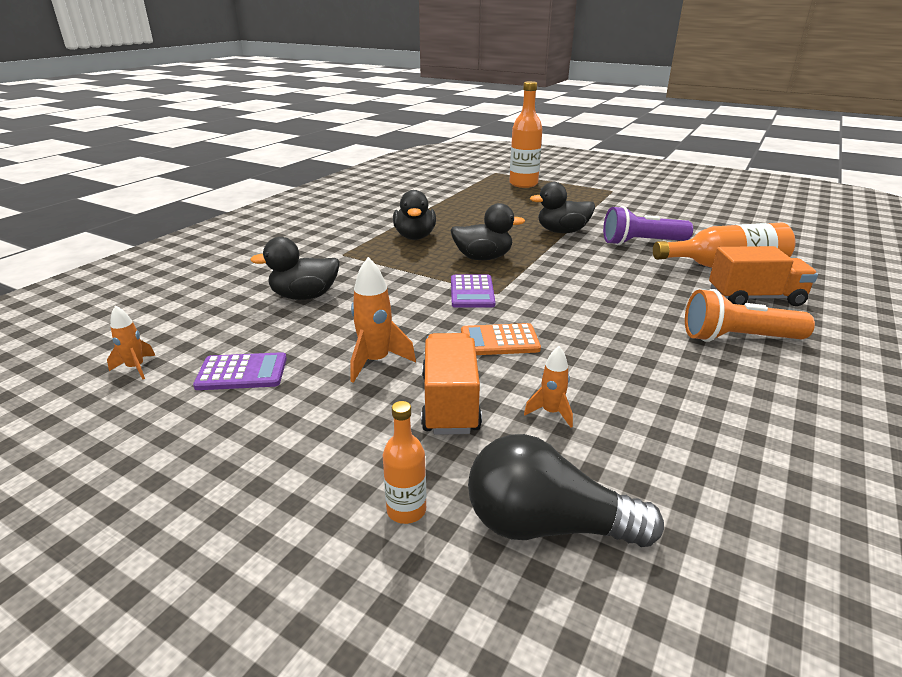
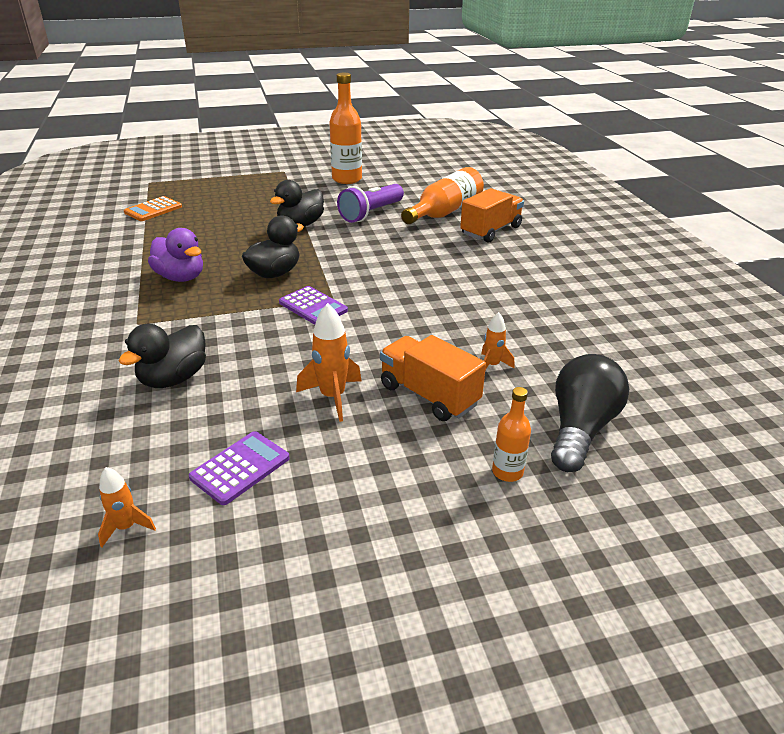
camera: 45 degrees left, 5 degrees up
black duck [393,190,436,240] -> purple duck [148,228,203,282]
orange calculator [461,323,541,355] -> orange calculator moved to [124,196,182,221]
black light bulb [468,434,664,547] -> black light bulb turned 150 degrees clockwise [551,354,629,472]
orange bottle [509,81,542,188] -> orange bottle moved to [329,73,362,184]
orange flashlight [685,289,815,342] -> none

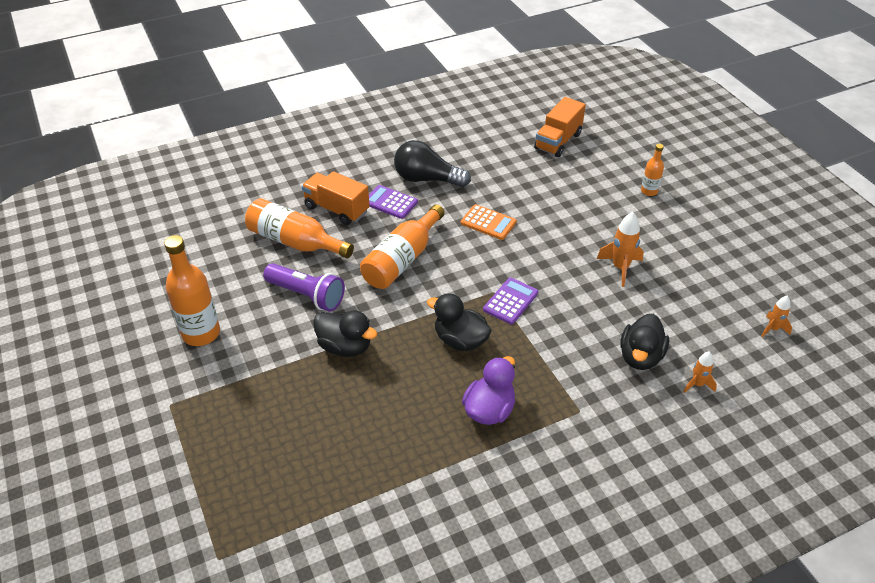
camera: 100 degrees left, 10 degrees up
black duck [119,324,206,388] -> black duck turned 90 degrees clockwise [620,314,669,370]
orange calculator [124,196,182,221] -> orange calculator moved to [461,204,517,240]
purple calculator [189,431,290,505] -> purple calculator moved to [369,185,418,219]
orange truck [380,335,486,421] -> orange truck moved to [534,97,586,157]
orange rocket [481,312,515,370] -> orange rocket moved to [684,351,717,393]
black light bulb [551,354,629,472] -> black light bulb moved to [394,140,471,187]
none -> orange bottle [360,204,445,289]

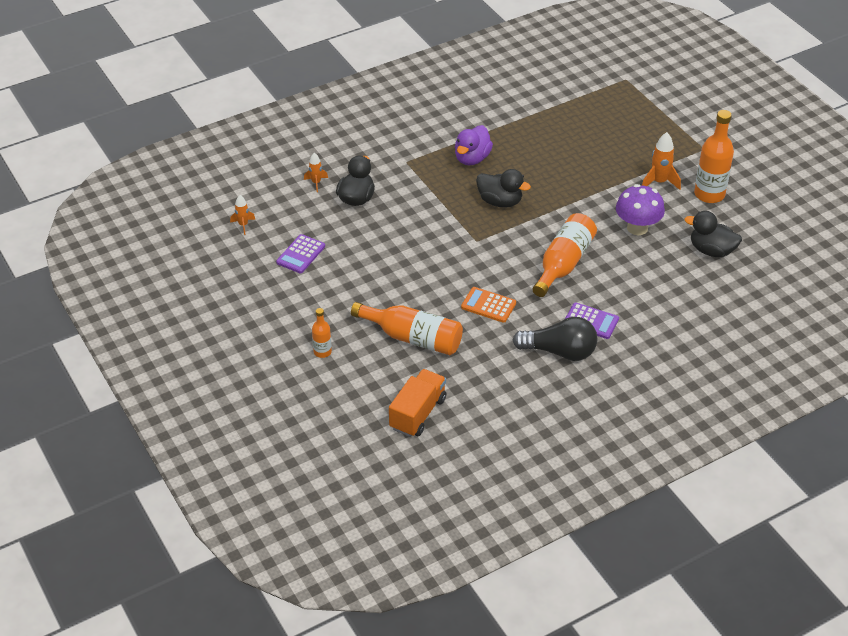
camera: 175 degrees right, 0 degrees up
orange bottle [245,198,354,258] -> orange bottle moved to [351,302,463,355]
purple flashlight [263,263,345,312] -> purple mushroom [616,184,665,235]
orange truck [301,171,370,225] -> none
black duck [313,311,378,357] -> black duck moved to [684,211,742,257]
purple calculator [483,277,538,324] -> purple calculator moved to [276,234,325,273]
orange rocket [597,212,644,287] -> orange rocket moved to [642,132,681,190]

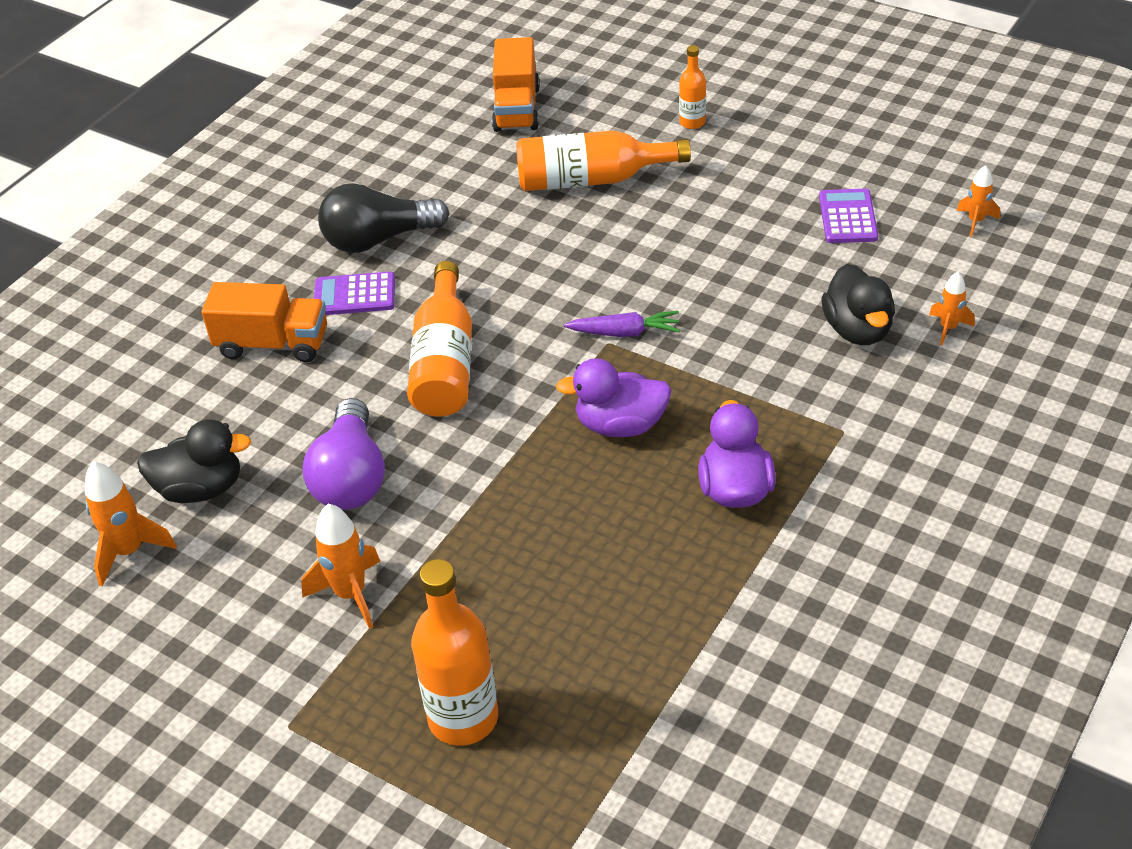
camera: 155 degrees right, 0 degrees up
orange calculator [461,287,516,323] -> none
black duck [476,169,531,208] -> purple duck [556,358,671,437]
purple mushroom [616,184,665,235] -> purple light bulb [303,398,385,510]
orange bottle [694,110,734,203] -> orange bottle moved to [411,559,498,746]
none -> orange rocket [85,461,177,587]
none -> orange truck [202,282,327,362]
none -> purple carrot [564,311,680,337]

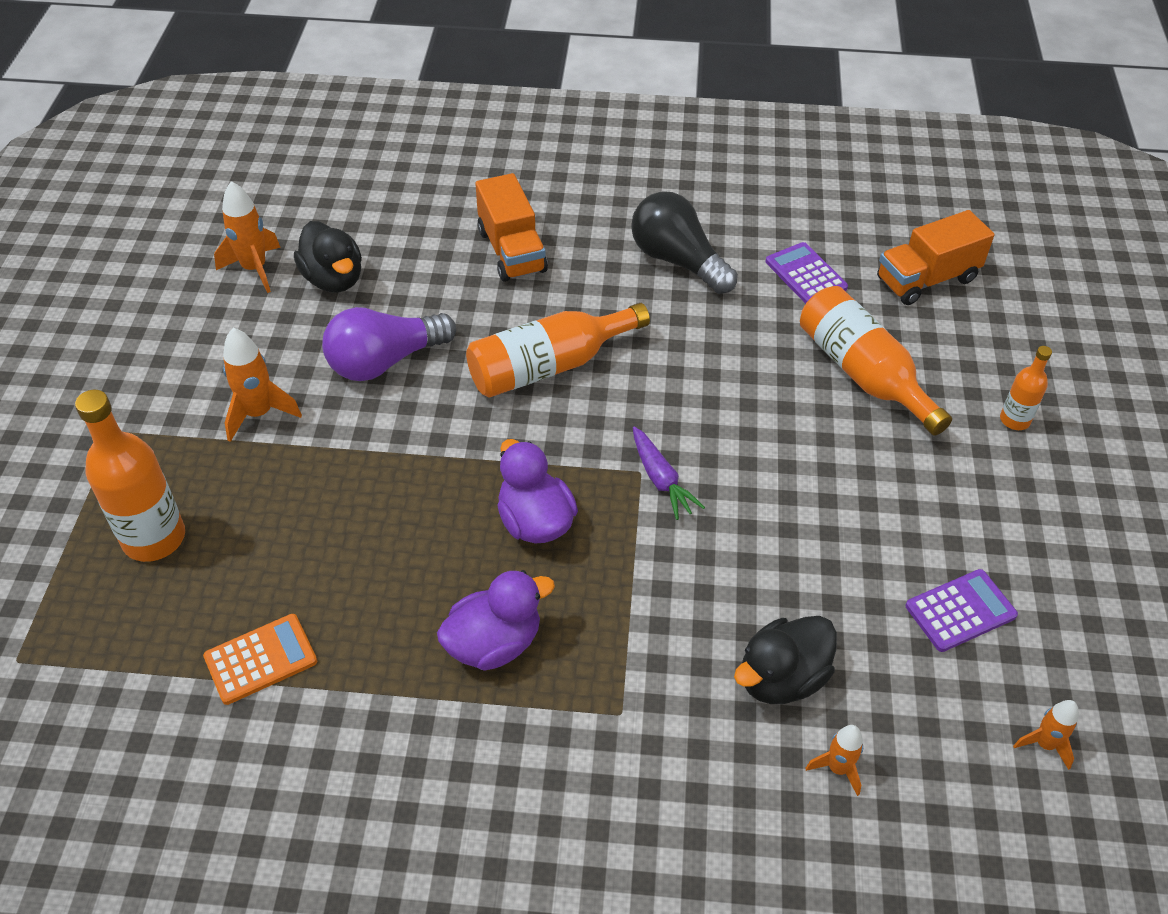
camera: 60 degrees right, 5 degrees up
purple calculator [314,272,395,315] -> purple calculator moved to [766,242,848,304]
none -> orange calculator [203,614,317,705]

